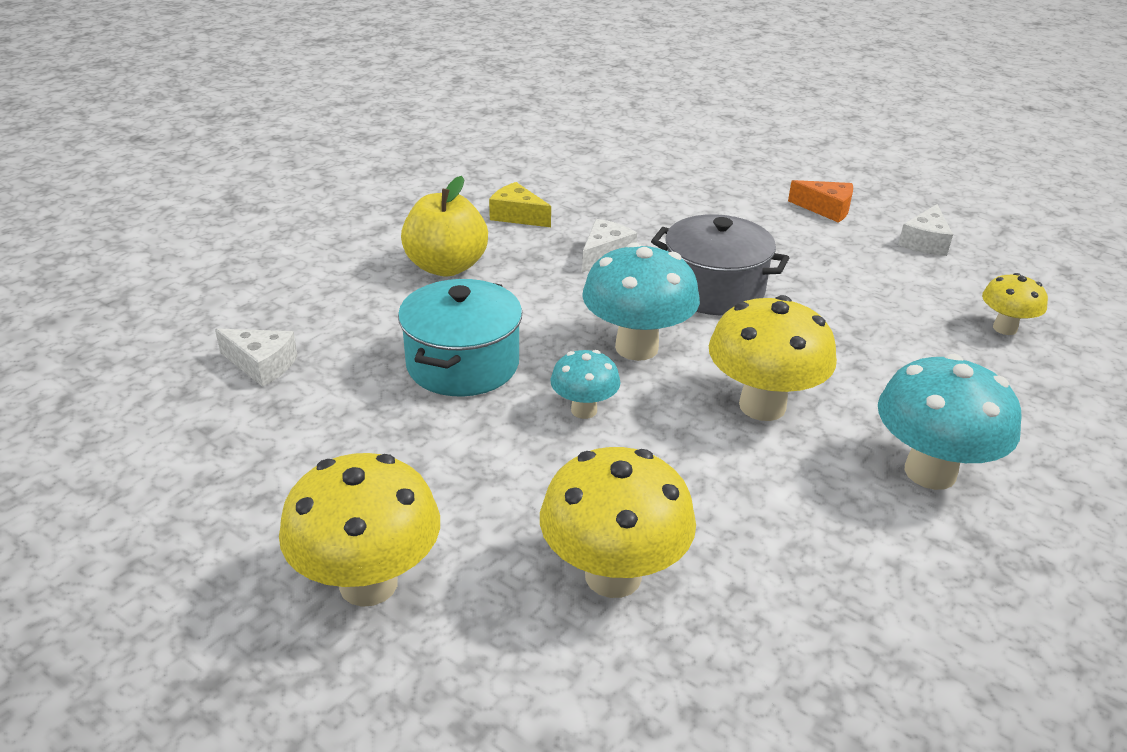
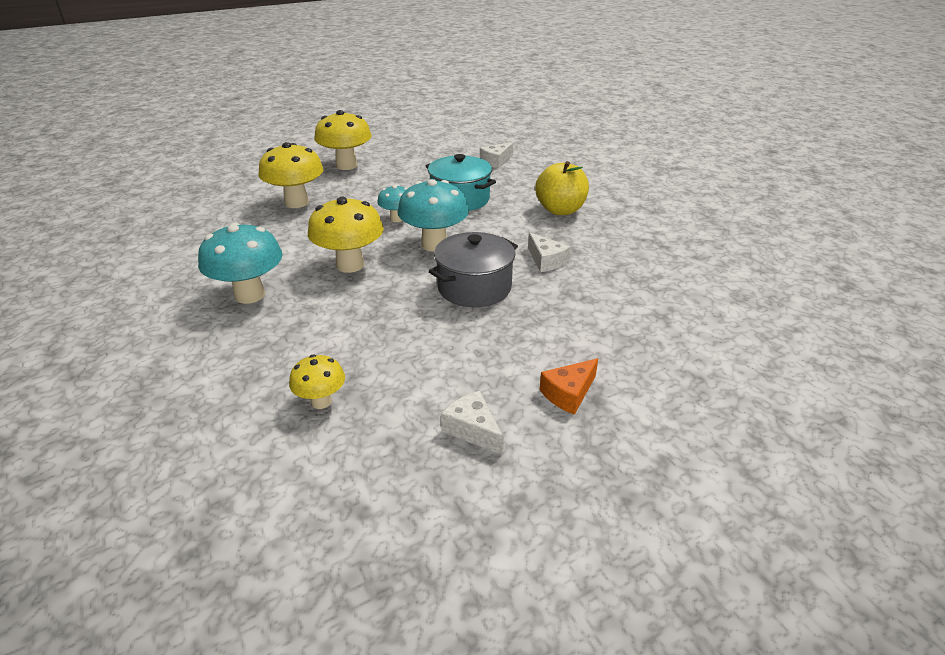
camera: 115 degrees right, 0 degrees up
yellow cheese [489,182,551,227] -> none

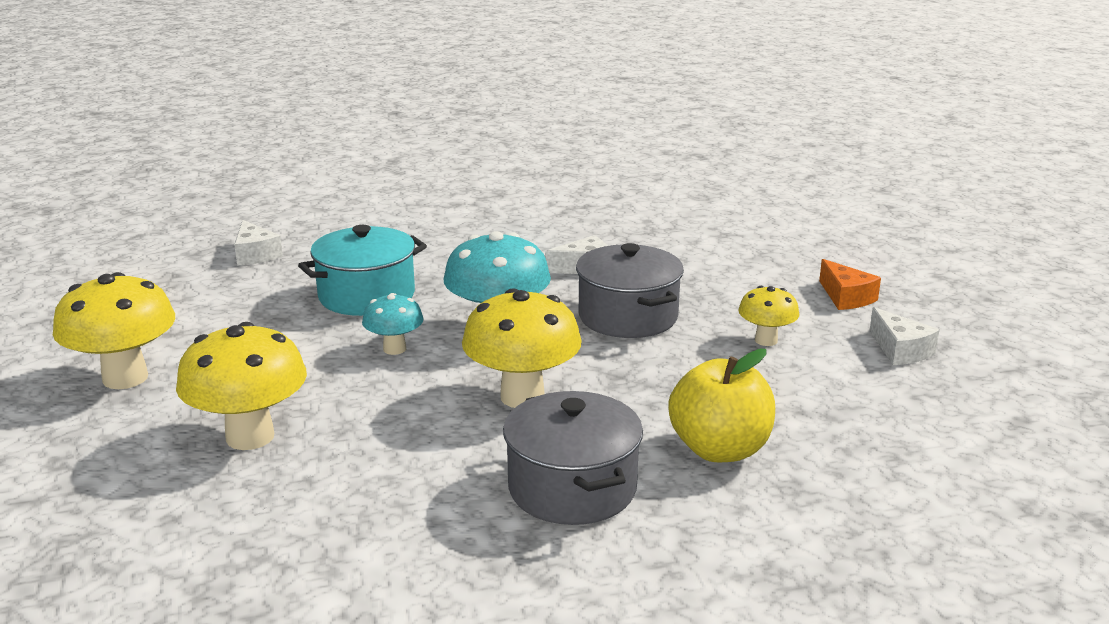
camera: 75 degrees left, 10 degrees down
turquoise mushroom [198,223,282,304] -> grey pot [503,391,643,525]
yellow mushroom [289,355,345,409] -> yellow mushroom moved to [738,286,799,346]
white cheese [441,391,504,455] -> white cheese turned 90 degrees counterclockwise [869,307,939,365]
yellow apple [535,161,589,215] -> yellow apple moved to [668,349,775,462]

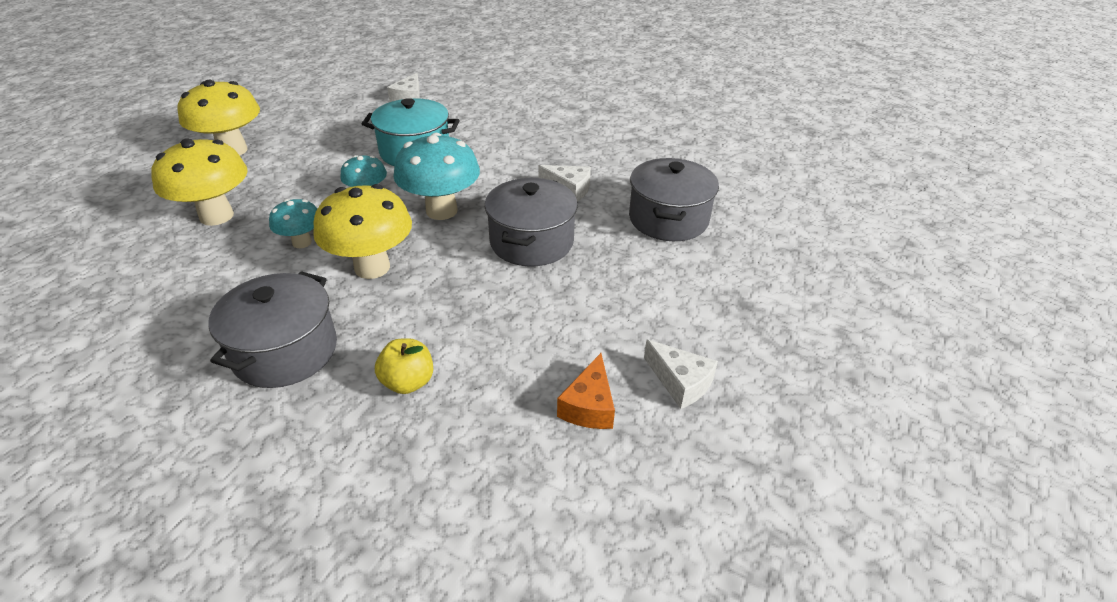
camera: 40 degrees right, 15 degrees up
yellow apple [668,349,775,462] -> yellow apple [375,338,433,394], size x0.61
yellow mushroom [738,286,799,346] -> none
orange cheese [819,259,881,310] -> orange cheese moved to [557,353,615,429]
white cheese [869,307,939,365] -> white cheese turned 60 degrees counterclockwise [644,340,718,409]
none -> turquoise mushroom [269,199,317,248]
none -> grey pot [629,158,719,241]

